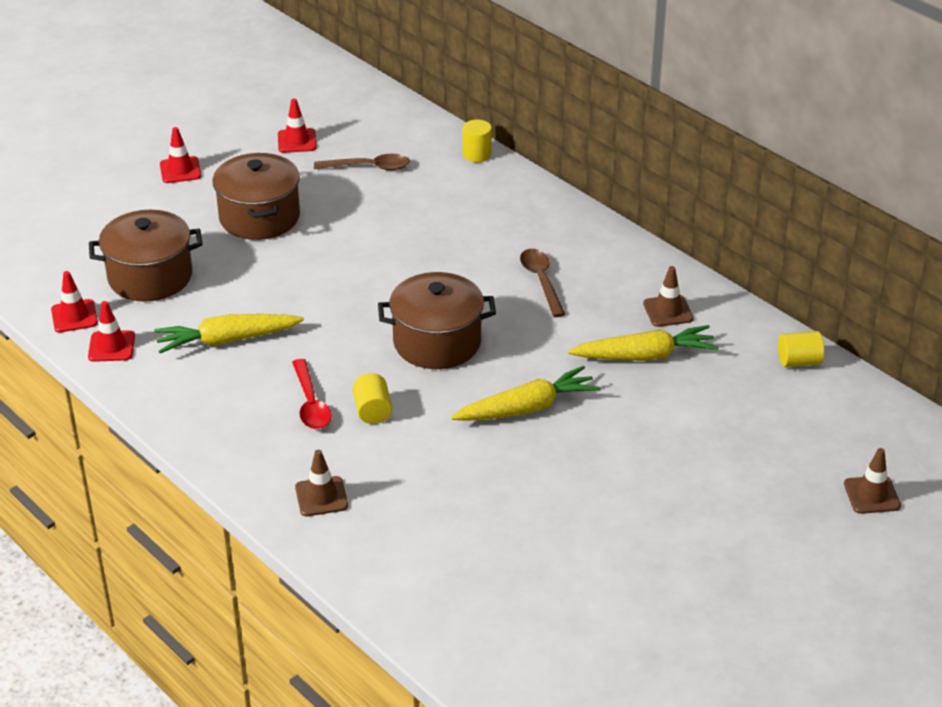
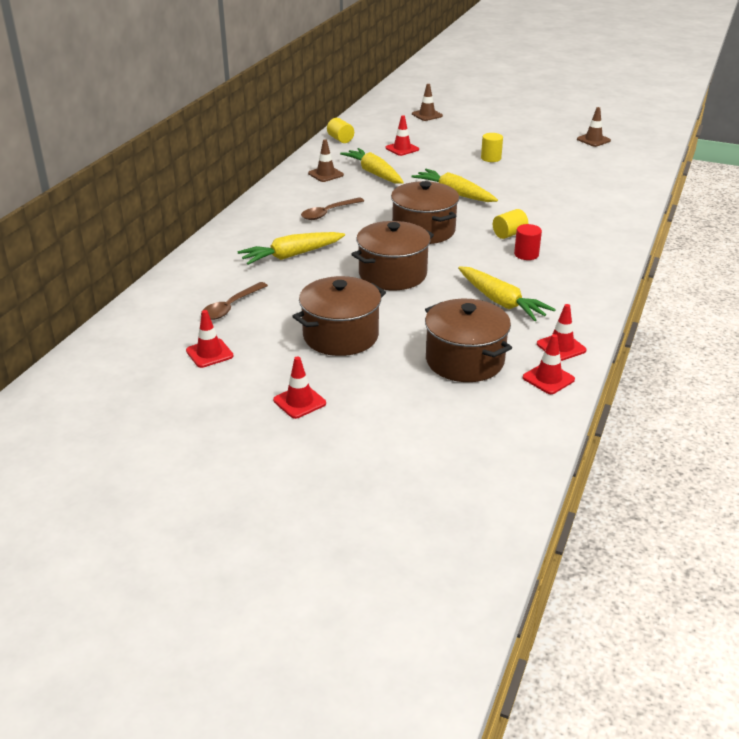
camera: 115 degrees left, 5 degrees down
red spoon [292,359,332,429] -> red cylinder [514,224,542,260]
brown traffic cone [295,450,348,516] -> brown traffic cone moved to [577,107,611,147]
brown spoon [314,154,410,170] -> brown spoon turned 120 degrees counterclockwise [201,282,268,320]
yellow cylinder [463,119,492,162] -> yellow cylinder moved to [481,133,503,162]
none -> yellow carrot [237,232,345,265]
none -> brown pot [351,221,434,290]
none -> red traffic cone [385,115,419,156]

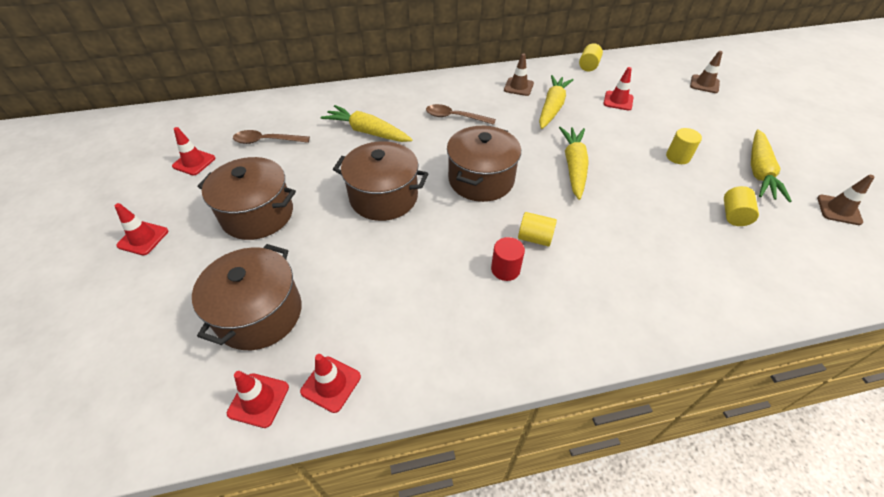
camera: 55 degrees right, 15 degrees up
yellow carrot [458,266,556,321] -> yellow carrot moved to [751,129,792,202]
none -> yellow cylinder [724,186,759,226]

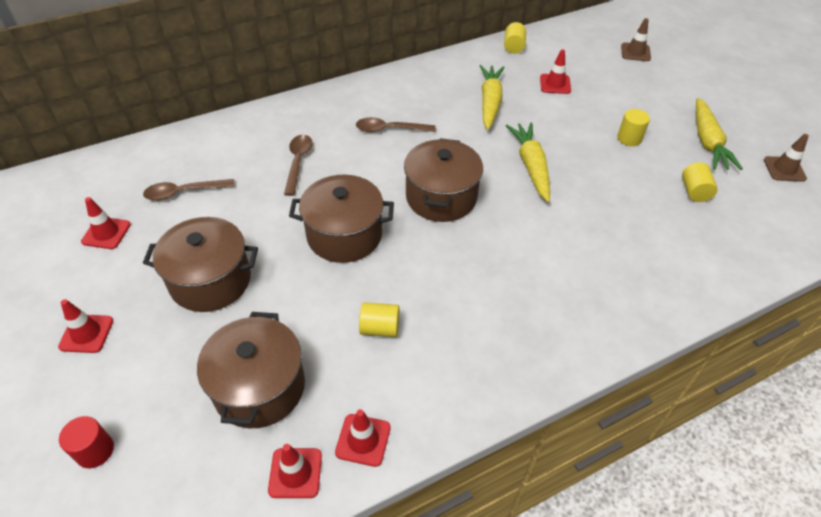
camera: 15 degrees left, 0 degrees up
yellow carrot [320,105,413,142] -> brown spoon [284,134,313,196]
red cylinder [491,237,525,281] -> red cylinder moved to [59,416,114,468]
brown traffic cone [504,53,534,96] -> none
yellow cylinder [518,212,557,247] -> yellow cylinder moved to [359,302,399,337]

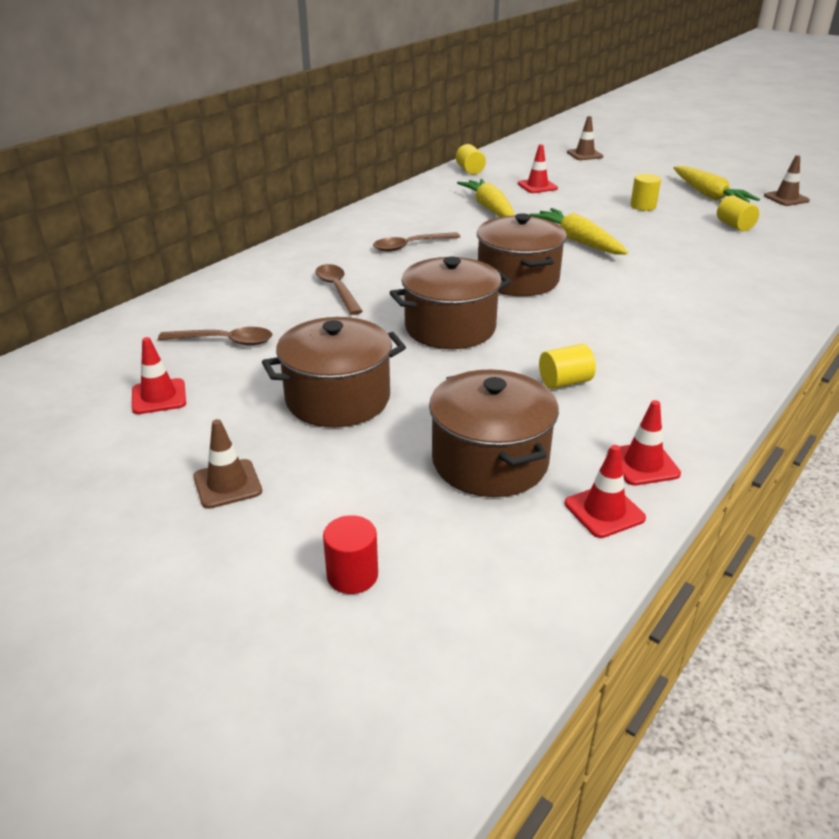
camera: 25 degrees left, 15 degrees down
red traffic cone [58,299,113,353] -> brown traffic cone [193,419,262,509]
brown spoon [143,179,235,201] -> brown spoon turned 135 degrees counterclockwise [158,327,272,346]

